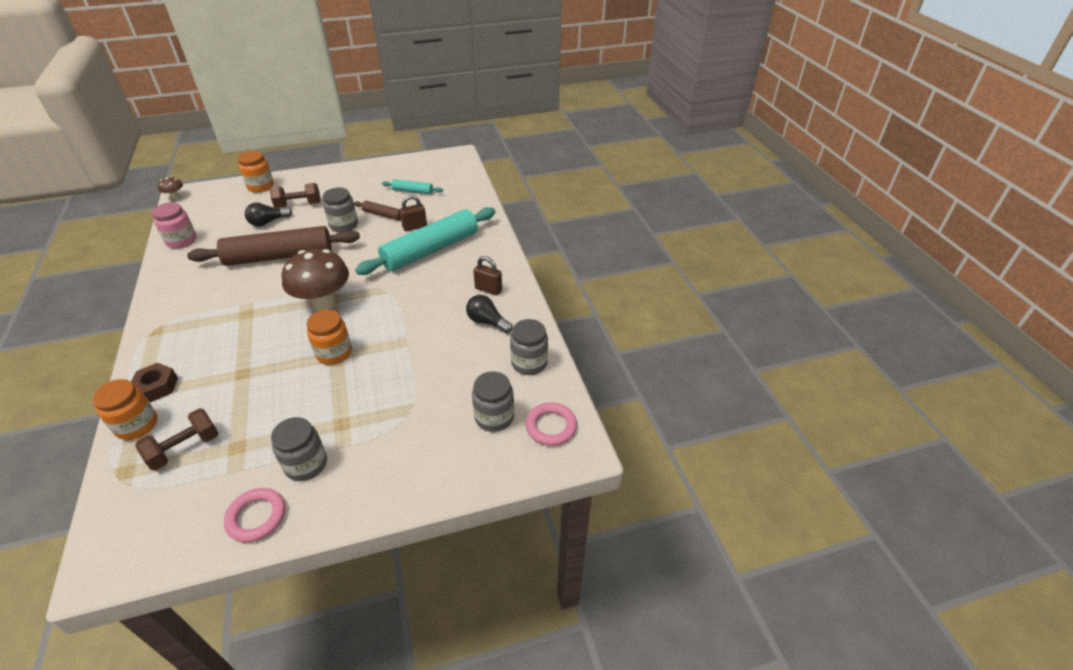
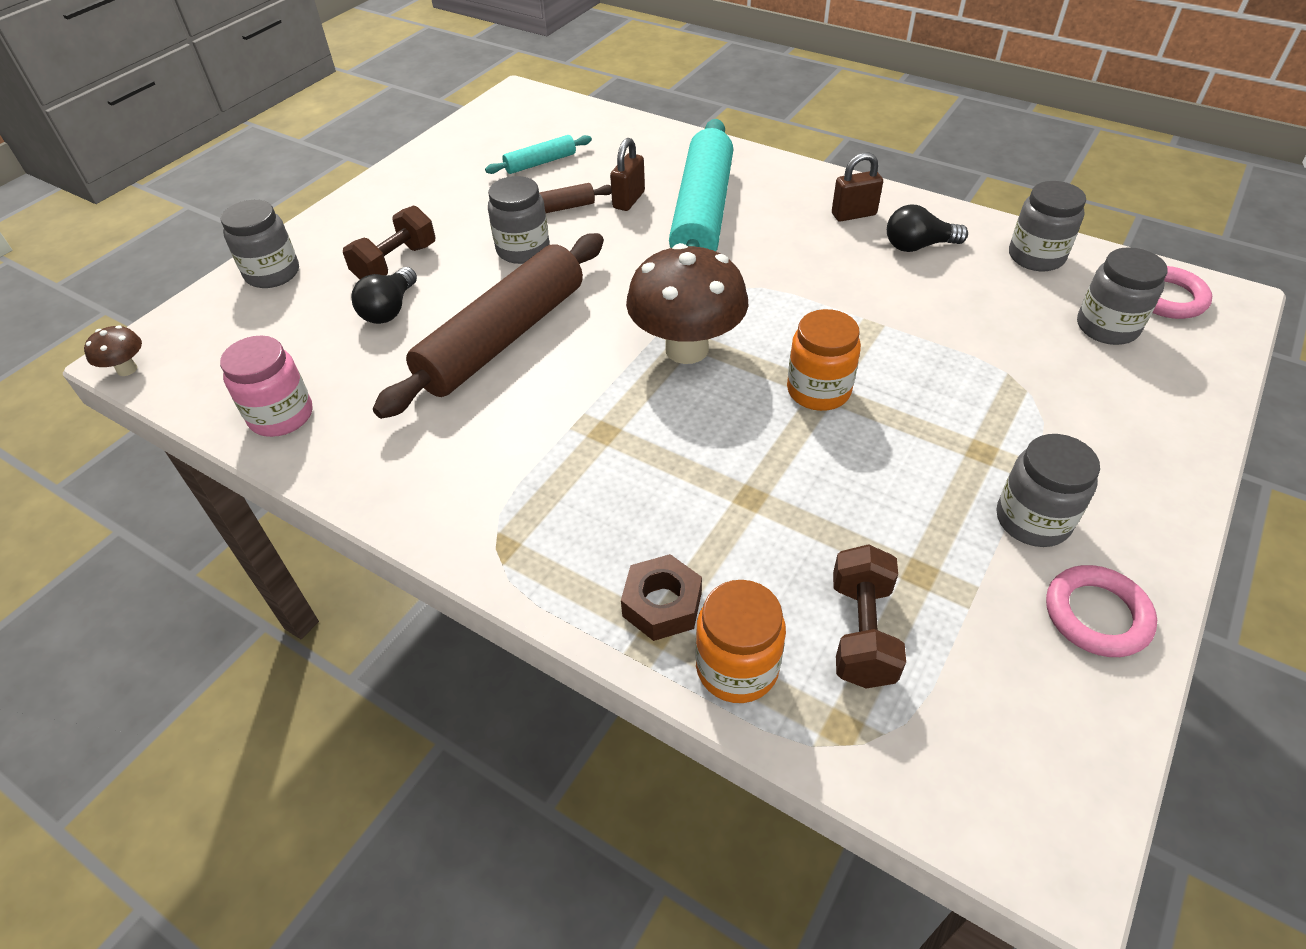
camera: 40 degrees left, 5 degrees up
orange jar [238,151,274,192] -> grey jar [221,200,299,288]

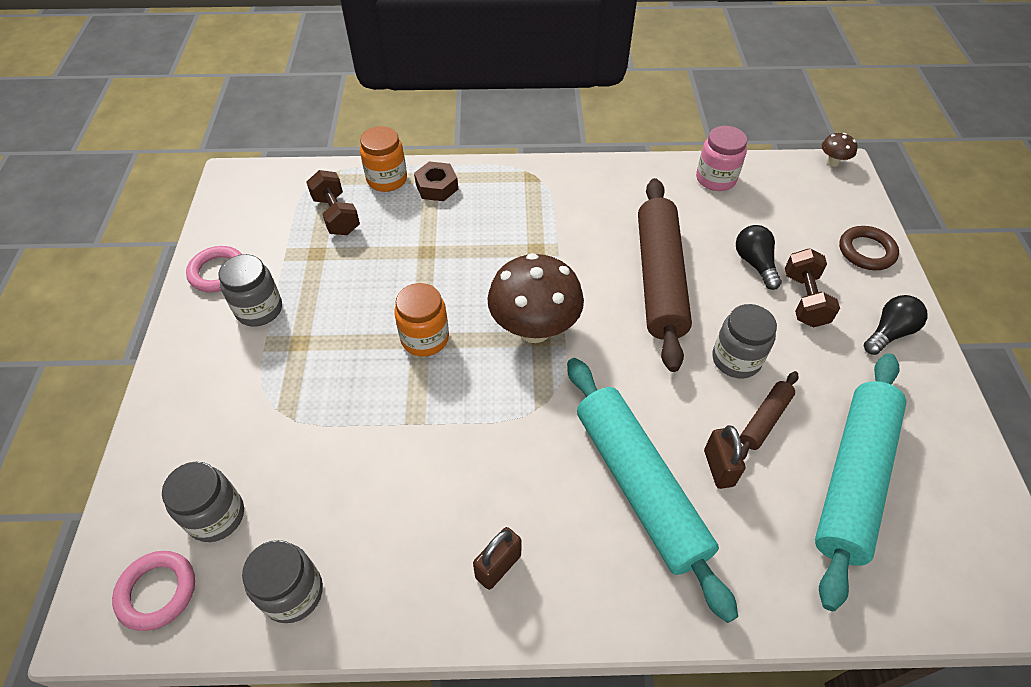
camera: 145 degrees right, 5 degrees up
grey jar [221,200,299,288] -> brown ring [839,226,899,270]
turquoise rolling pin [485,135,592,174] -> turquoise rolling pin [815,353,906,611], size x2.22
black light bulb [887,205,968,252] -> black light bulb moved to [864,295,927,355]

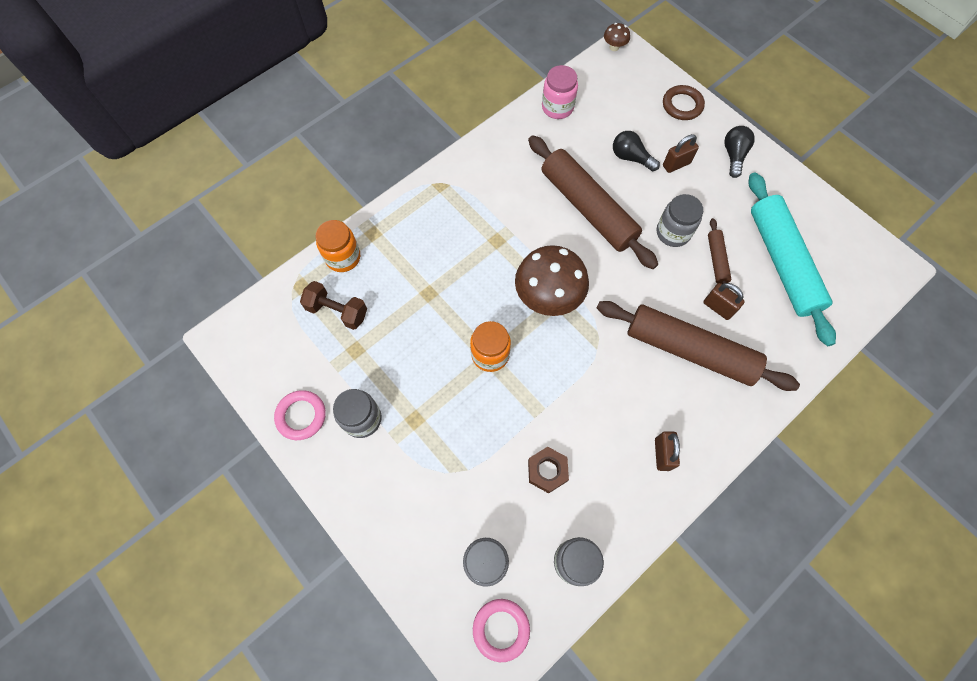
camera: 40 degrees left, 15 degrees up
brown nut [414,161,458,201] -> brown nut moved to [528,447,569,493]
turquoise rolling pin [567,358,738,623] -> brown rolling pin [597,301,800,391]
brown dumbbell [785,248,840,328] -> brown padlock [663,134,699,173]

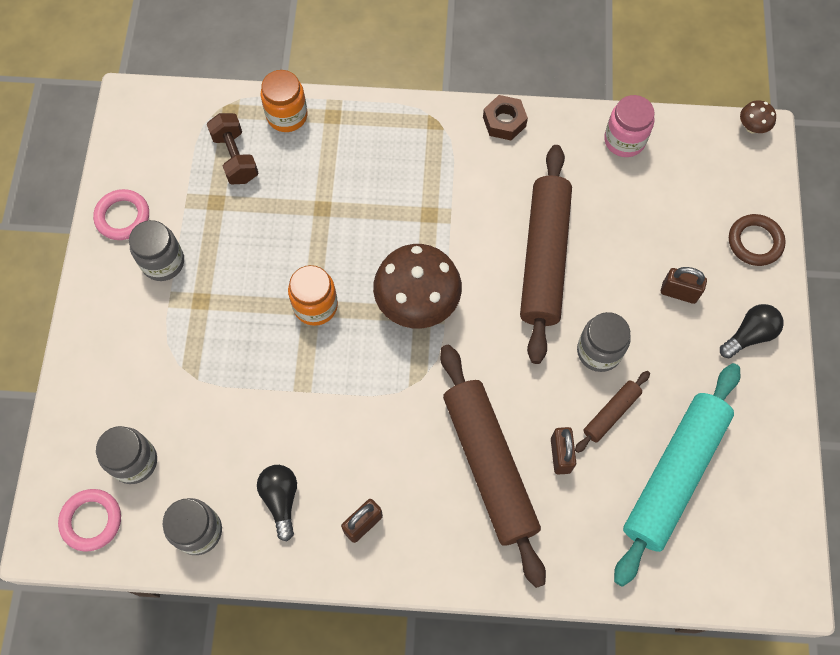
camera: 45 degrees right, 0 degrees up
brown nut [528,447,569,493] -> brown nut moved to [483,95,528,140]
black light bulb [613,131,660,171] -> black light bulb moved to [257,465,297,541]

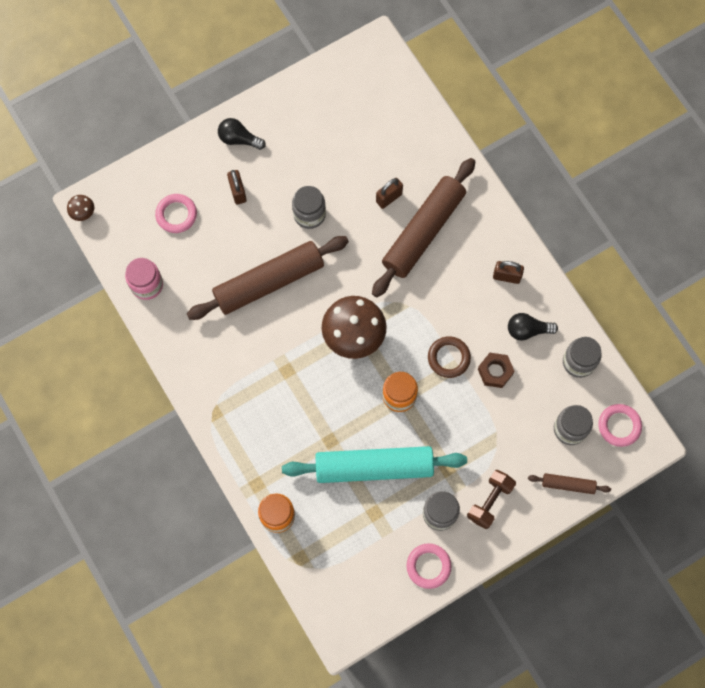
camera: 125 degrees left, 5 degrees up
brown dumbbell [207,113,258,184] -> brown dumbbell moved to [467,470,516,529]
black light bulb [257,465,297,541] -> black light bulb turned 45 degrees clockwise [508,313,558,341]
brown nut [483,95,528,140] -> brown nut moved to [478,353,515,388]
brown rolling pin [575,371,650,453] -> brown rolling pin moved to [528,473,611,494]
turquoise rolling pin [614,363,740,587] -> turquoise rolling pin moved to [282,446,467,483]
brown ring [729,214,786,266] -> brown ring moved to [428,336,471,378]
none -> pink ring [155,194,197,233]

